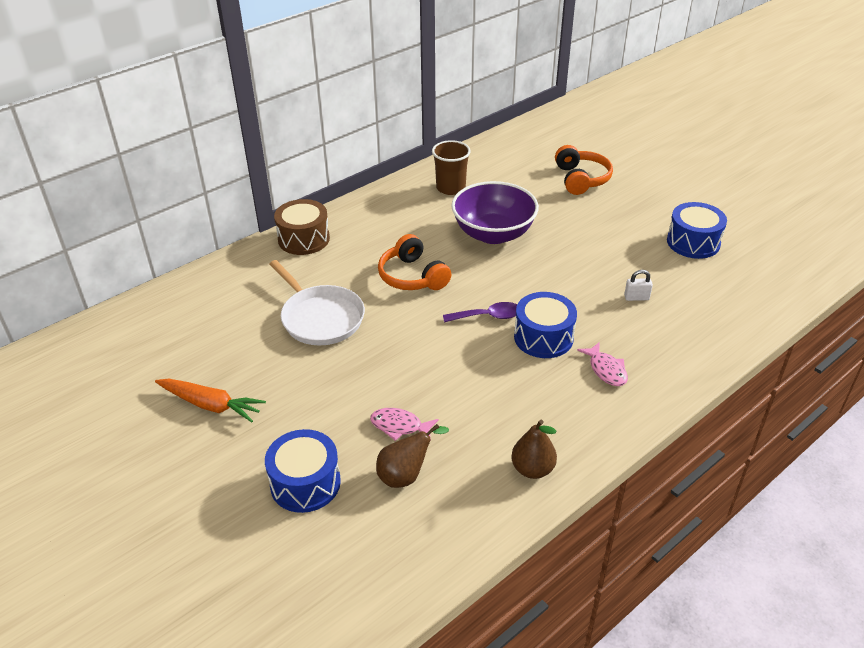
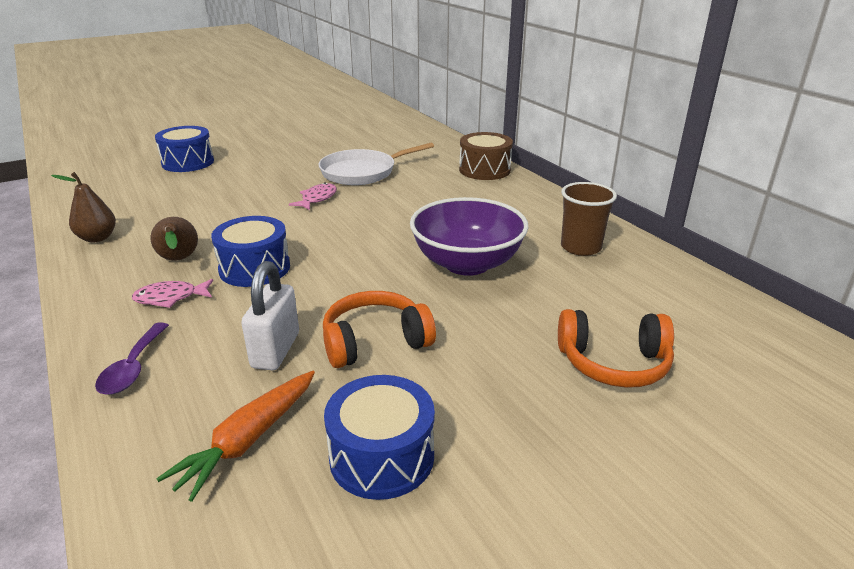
camera: 100 degrees right, 10 degrees down
orange carrot [155,379,266,422] -> orange carrot moved to [156,371,315,502]
pink fish [370,408,438,441] -> pink fish moved to [289,182,337,210]
brown pear [376,424,449,488] -> brown pear moved to [150,217,198,261]
orange headphones [378,234,452,290] -> orange headphones moved to [323,291,436,368]
purple spoon [443,302,517,322] -> purple spoon moved to [95,322,169,395]
white padlock [624,270,653,301] -> white padlock [241,261,299,370], size x1.85

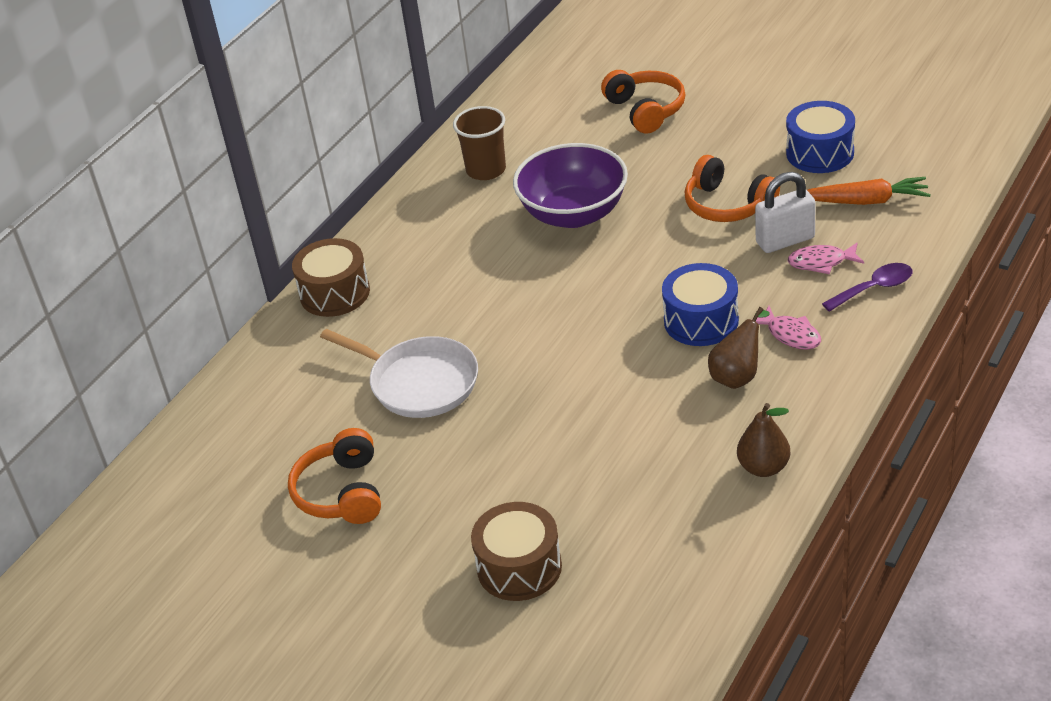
camera: 115 degrees left, 10 degrees up
blue drum [155,126,214,172] -> brown drum [471,502,562,601]
pink fish [289,182,337,210] -> pink fish moved to [788,243,864,274]
none -> orange headphones [288,428,381,524]

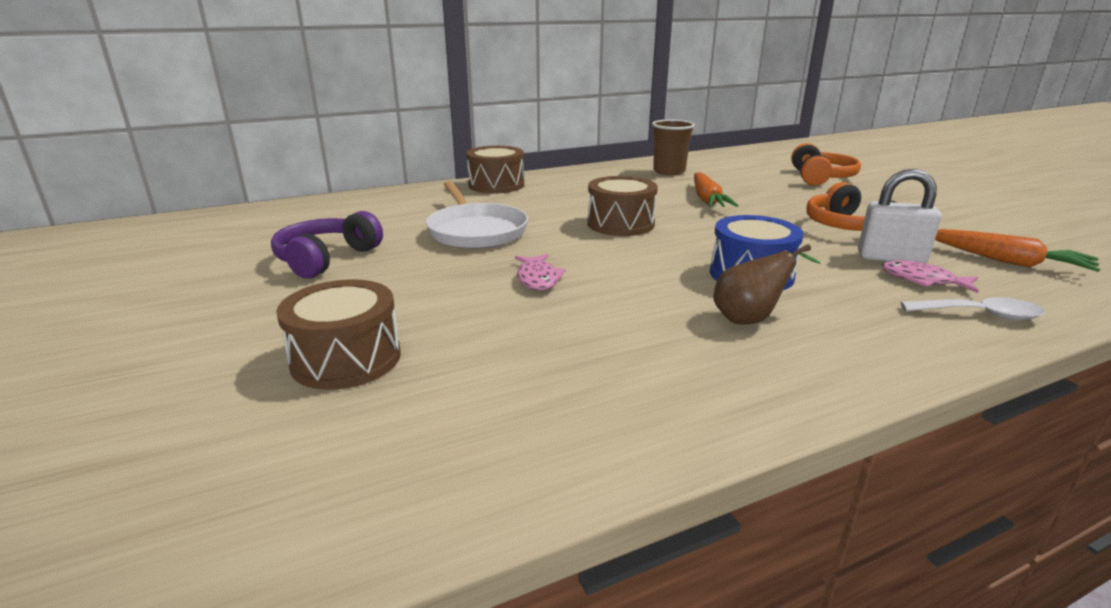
camera: 30 degrees right, 15 degrees down
orange headphones [288,428,381,524] -> purple headphones [271,211,383,279]
purple bowl [513,143,628,228] -> orange carrot [694,172,738,207]
brown pear [737,403,790,477] -> none
pink fish [755,306,821,350] -> pink fish moved to [515,254,566,290]
blue drum [786,101,855,173] -> none
purple spoon [822,263,912,312] -> white spoon [901,297,1045,320]
none -> brown drum [587,176,658,236]

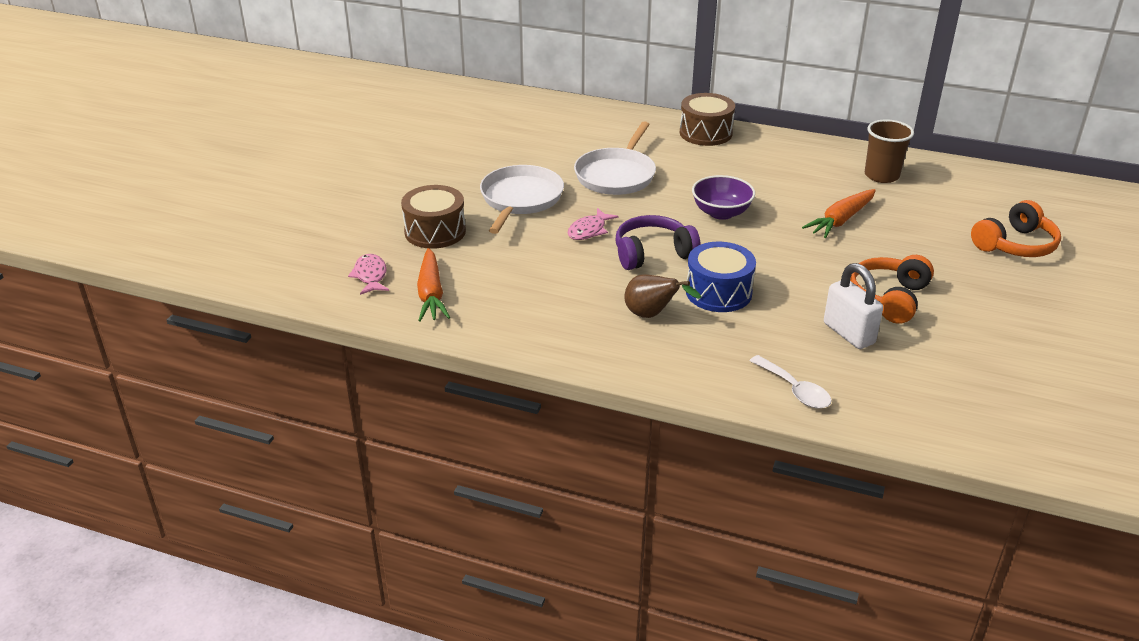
camera: 45 degrees right, 10 degrees up
purple headphones [271,211,383,279] -> purple headphones moved to [616,215,701,270]
brown drum [587,176,658,236] -> purple bowl [692,175,755,220]
pink fish [882,260,979,293] -> pink fish moved to [348,254,389,295]
orange carrot [935,229,1100,272] -> orange carrot moved to [417,248,450,322]
none -> white pan [480,165,564,234]

